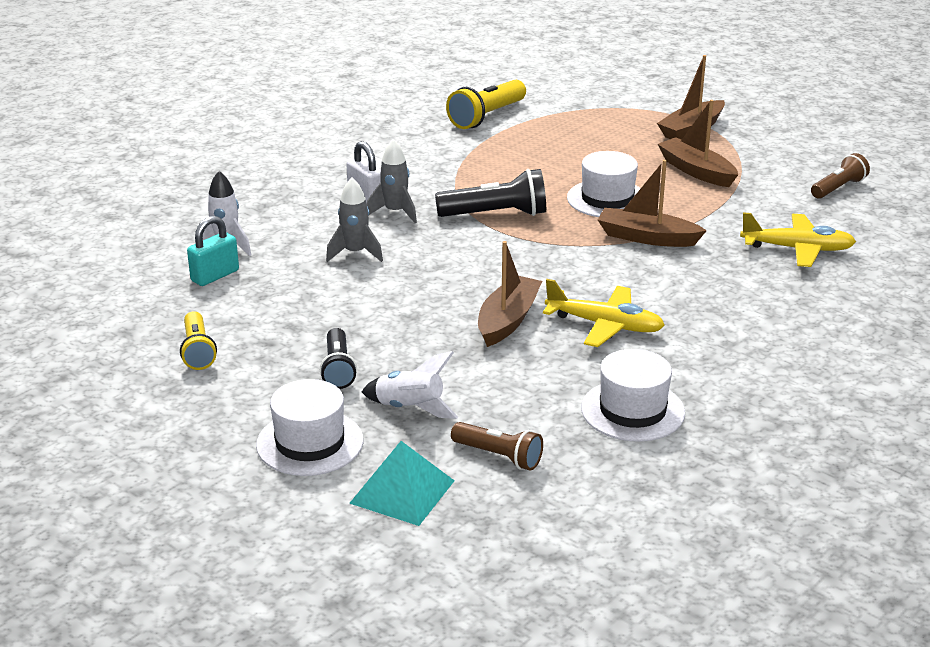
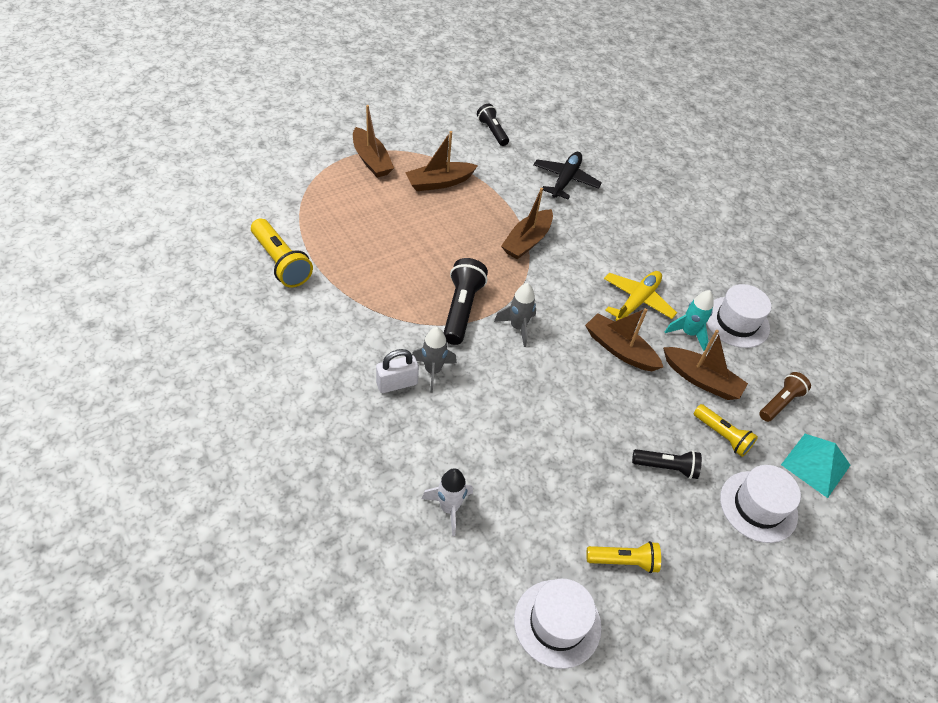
camera: 80 degrees left, 20 degrees up
turquoise padlock [187,216,239,286] -> none
grey rocket [326,177,383,262] -> grey rocket moved to [494,283,536,347]
white rocket [362,351,458,419] -> yellow flashlight [694,404,758,457]
white hat [567,151,641,217] -> white hat moved to [514,579,602,669]
yellow plane [740,212,856,267] -> black plane [533,152,602,199]
brown flashlight [811,153,870,199] -> black flashlight [477,104,509,146]
none -> brown boat [663,330,748,400]
none -> turquoise rocket [665,290,714,351]

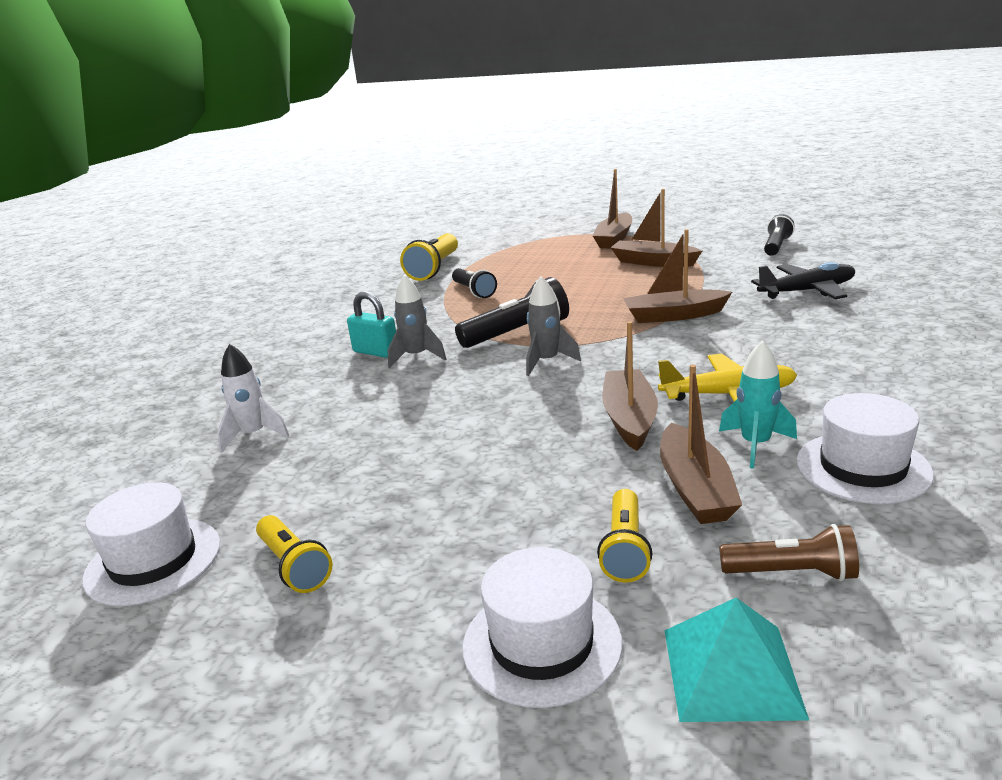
camera: 60 degrees right, 25 degrees down
white padlock [376,349,419,393] -> turquoise padlock [347,291,396,358]
black flashlight [632,449,702,479] -> black flashlight moved to [452,268,497,298]

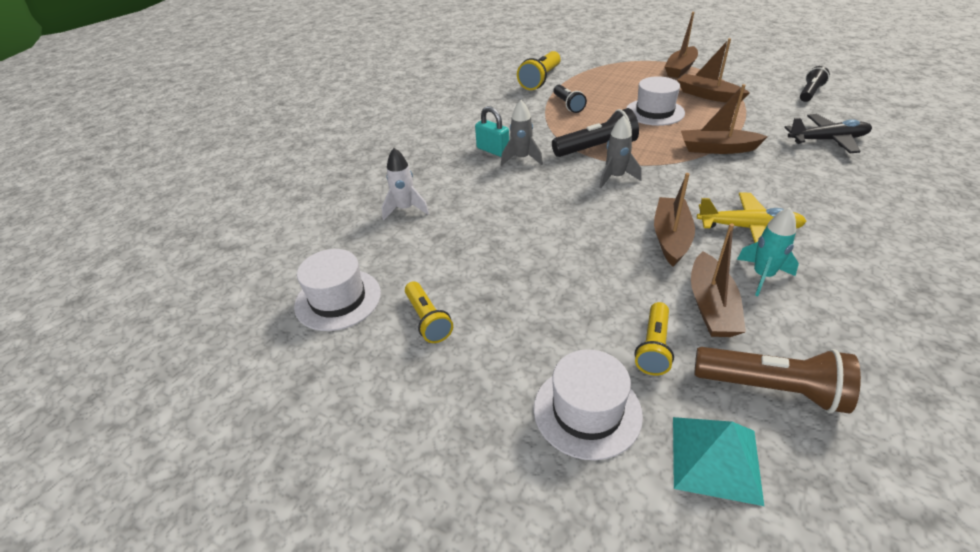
camera: 10 degrees right, 15 degrees up
brown flashlight [719,524,859,581] -> brown flashlight [694,347,861,413], size x1.53
white hat [796,393,934,504] -> white hat moved to [626,76,685,126]

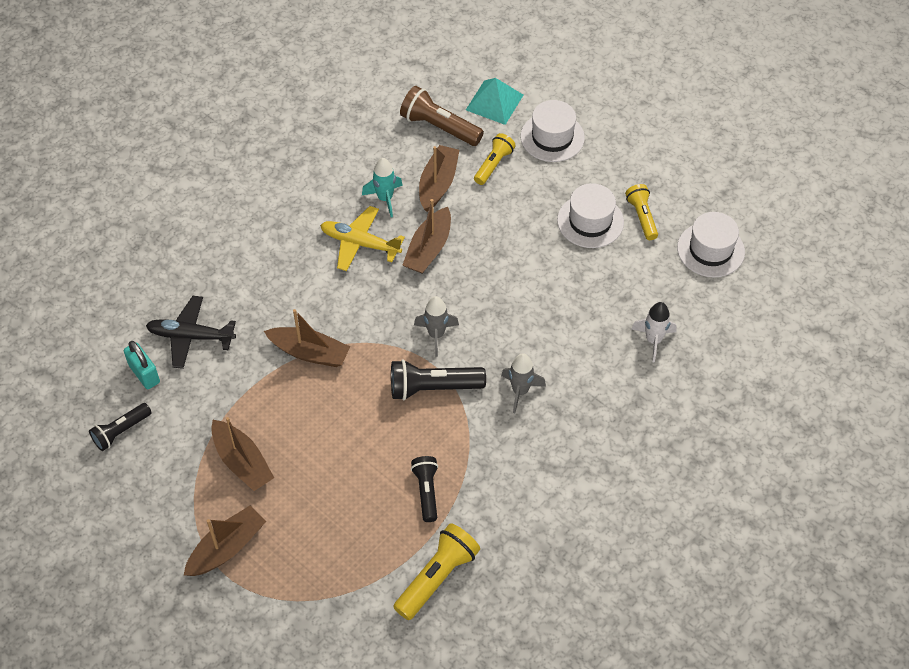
camera: 170 degrees left, 15 degrees up
turquoise padlock [475,106,509,157] -> turquoise padlock moved to [124,341,160,389]
white hat [626,76,685,126] -> white hat moved to [557,183,624,248]

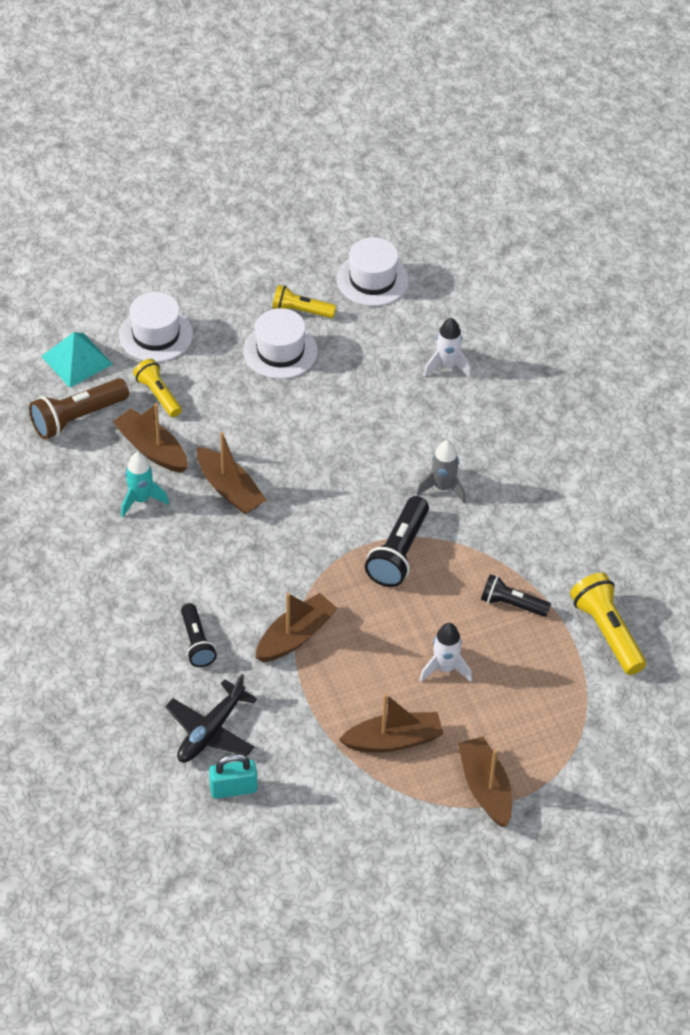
camera: 65 degrees left, 5 degrees down
black flashlight [89,403,152,451] -> black flashlight moved to [181,603,217,667]
yellow plane [320,206,405,271] -> none
grey rocket [414,296,459,357] -> none
none -> white rocket [420,623,472,682]

